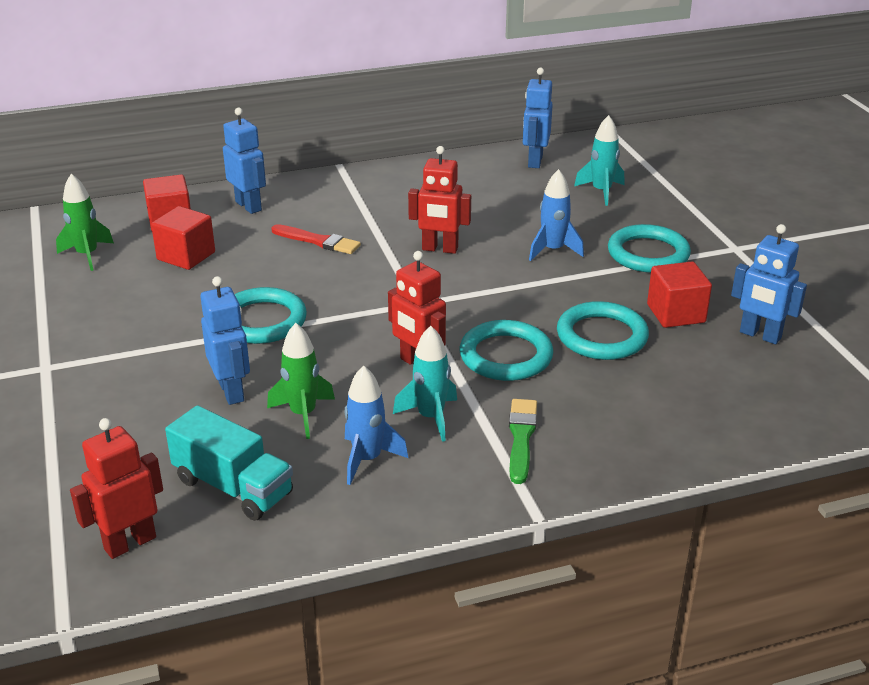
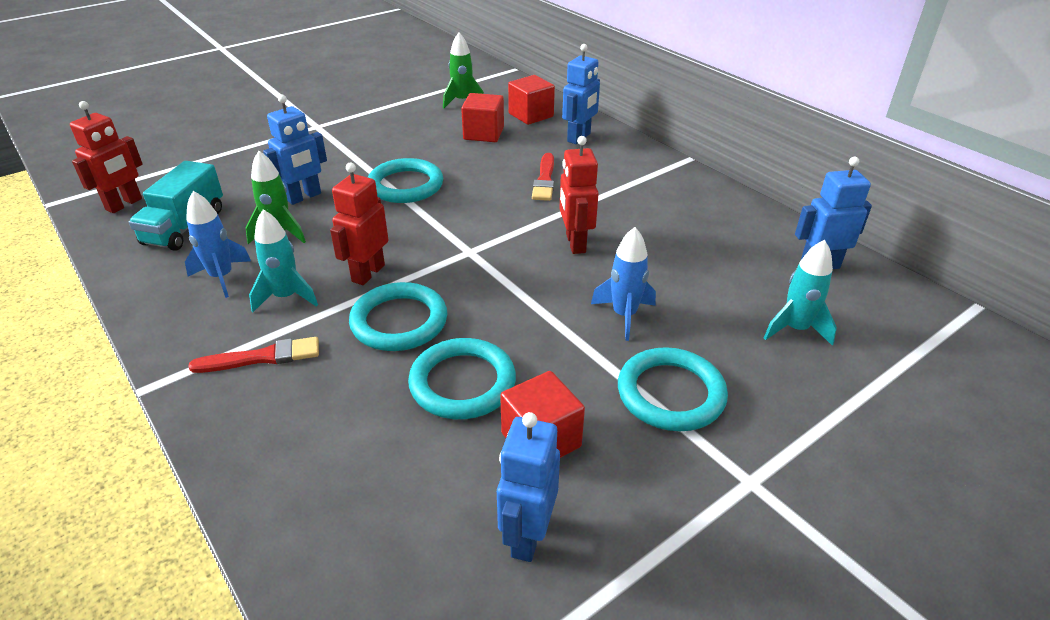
camera: 70 degrees right, 5 degrees up
red robot [70,418,163,559] -> red robot turned 90 degrees clockwise [70,101,143,213]
green brush [509,399,537,484] -> red brush [188,337,319,373]

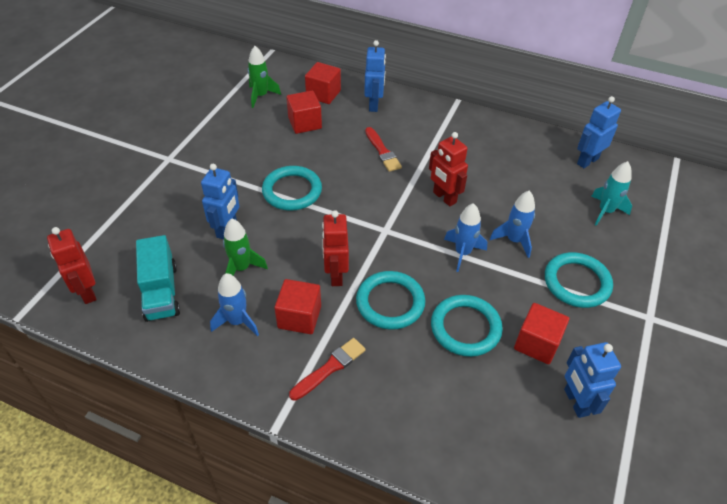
camera: 30 degrees left, 10 degrees up
red robot [70,101,143,213] -> red robot turned 150 degrees clockwise [47,227,96,304]
turquoise rocket [249,209,318,313] -> red cube [274,279,321,334]
none -> blue rocket [444,203,487,272]

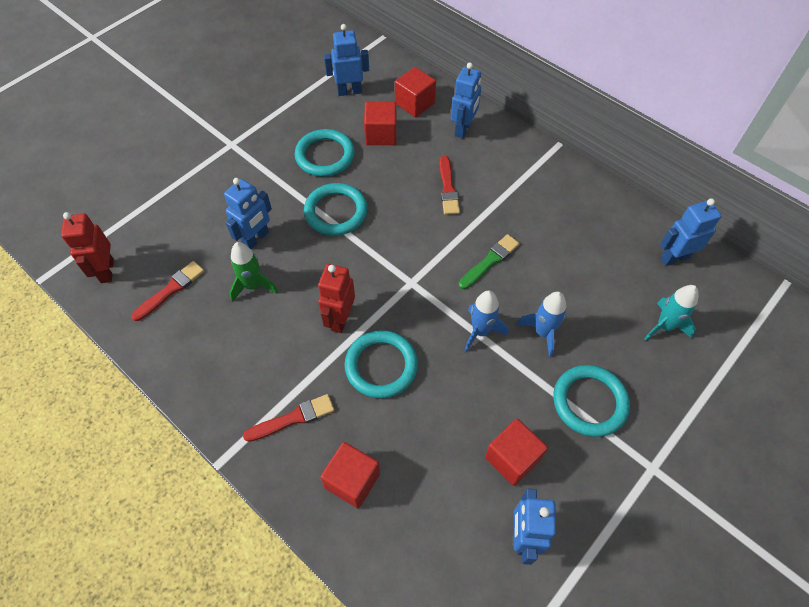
camera: 20 degrees right, 10 degrees up
turquoise truck [136,235,180,322] -> red brush [131,261,204,321]
blue rocket [210,273,259,336] -> none
green rocket [247,46,281,108] -> blue robot [324,24,369,96]
red cube [274,279,321,334] -> red cube moved to [320,442,380,508]
red robot [429,132,468,206] -> green brush [459,234,520,289]
turquoise ring [431,295,503,357] -> turquoise ring moved to [295,129,355,177]

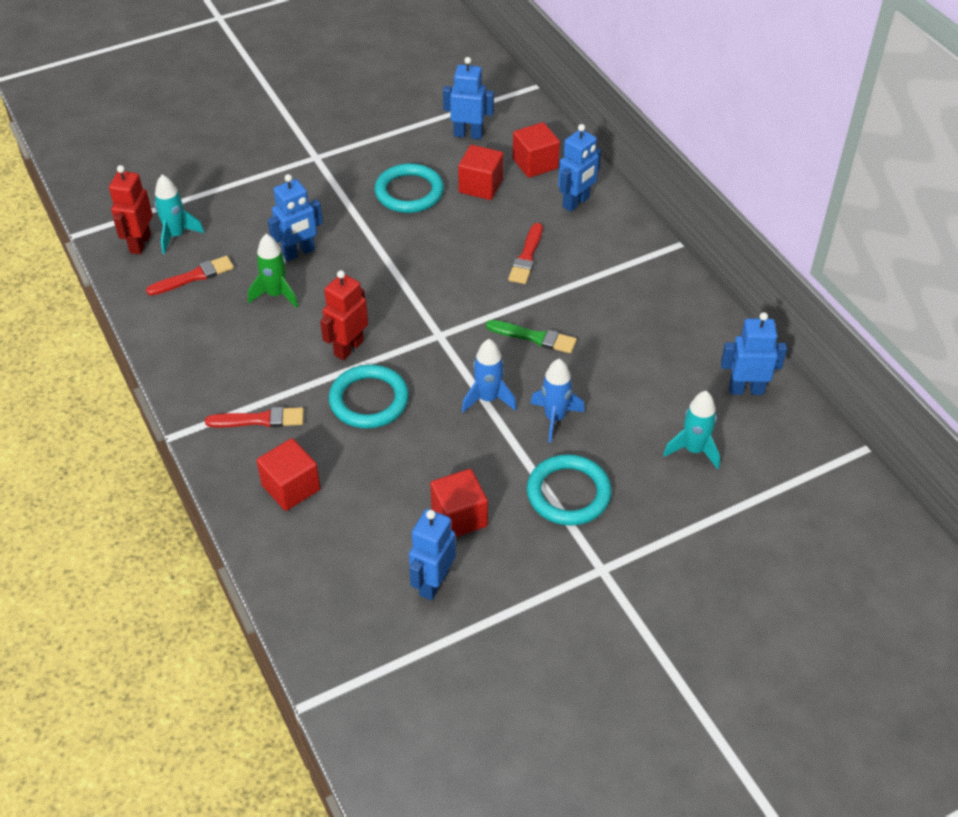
camera: 20 degrees right, 10 degrees down
turquoise ring [304,183,368,236] -> none
green brush [459,234,520,289] -> green brush turned 45 degrees clockwise [486,320,577,353]
none -> turquoise rocket [154,175,204,254]

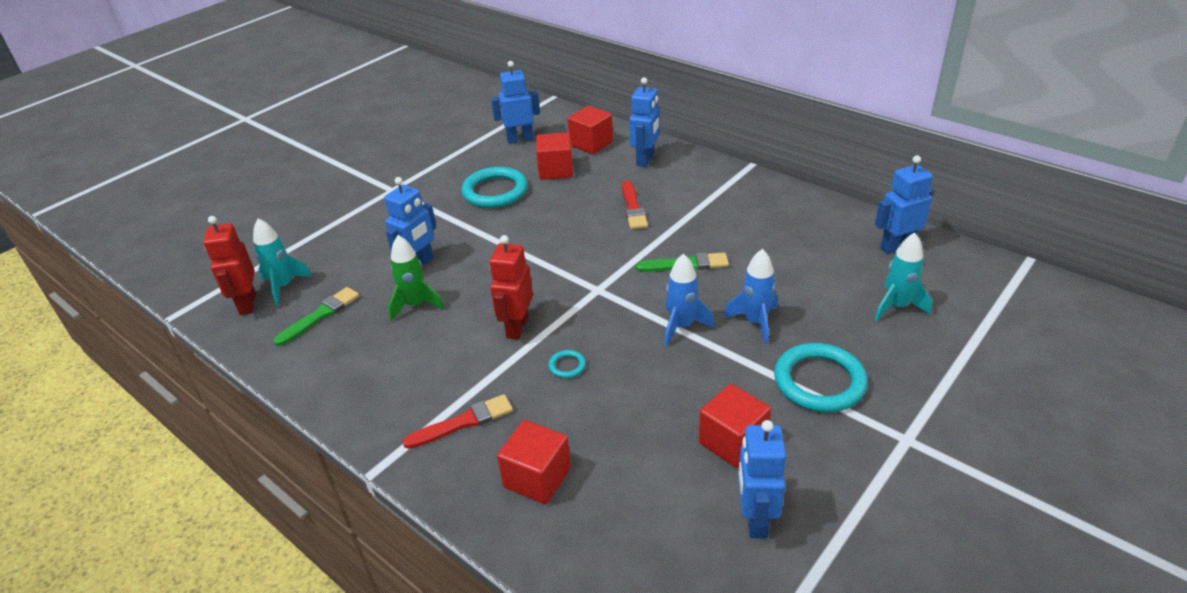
camera: 20 degrees left, 10 degrees down
red brush [146,256,234,296] -> green brush [273,287,359,346]
turquoise ring [329,365,409,428] -> turquoise ring [548,350,586,378], size x0.43

